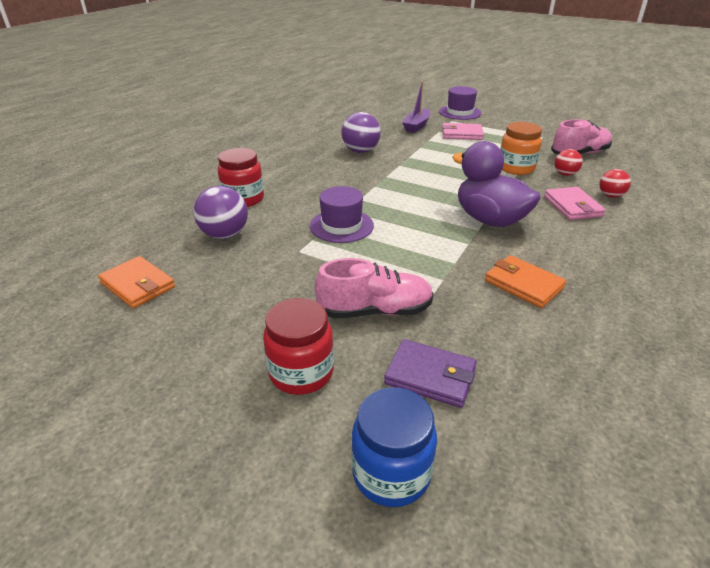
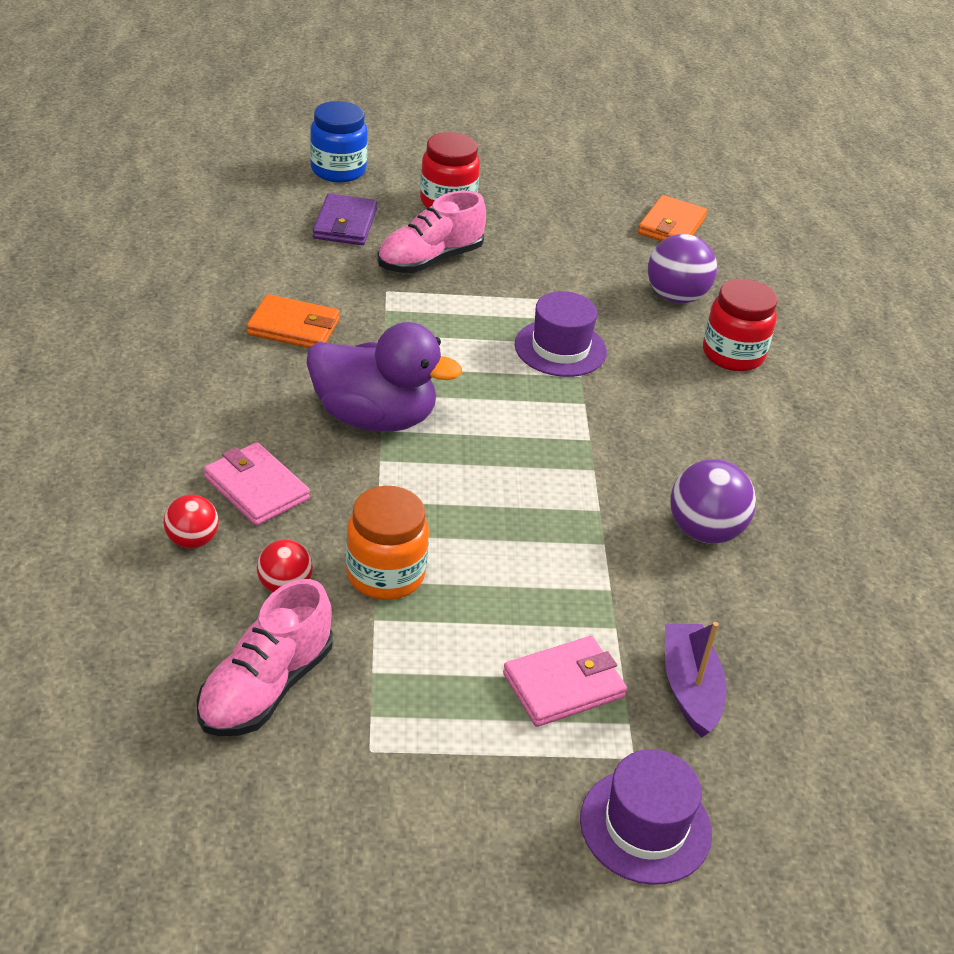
camera: 145 degrees right, 5 degrees up
orange wallet [98,256,175,309] -> orange wallet turned 75 degrees counterclockwise [638,195,707,241]
purple wallet [384,339,477,408] -> purple wallet turned 75 degrees counterclockwise [313,193,377,245]

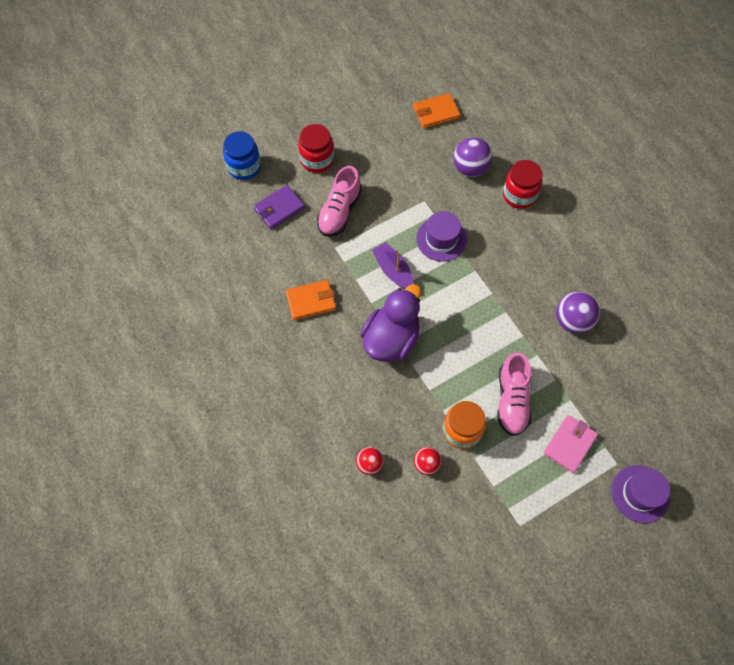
camera: 25 degrees left, 25 degrees up
pink shoe [197,579,333,736] -> pink shoe moved to [497,352,531,436]
pink wallet [204,442,310,526] -> none
purple duck [306,322,462,432] -> purple duck turned 45 degrees counterclockwise [360,284,421,362]
purple wallet [313,193,377,245] -> purple wallet turned 75 degrees clockwise [253,185,305,230]
orange wallet [638,195,707,241] -> orange wallet turned 75 degrees clockwise [413,93,460,129]
purple boat [665,622,727,737] -> purple boat moved to [372,242,413,289]

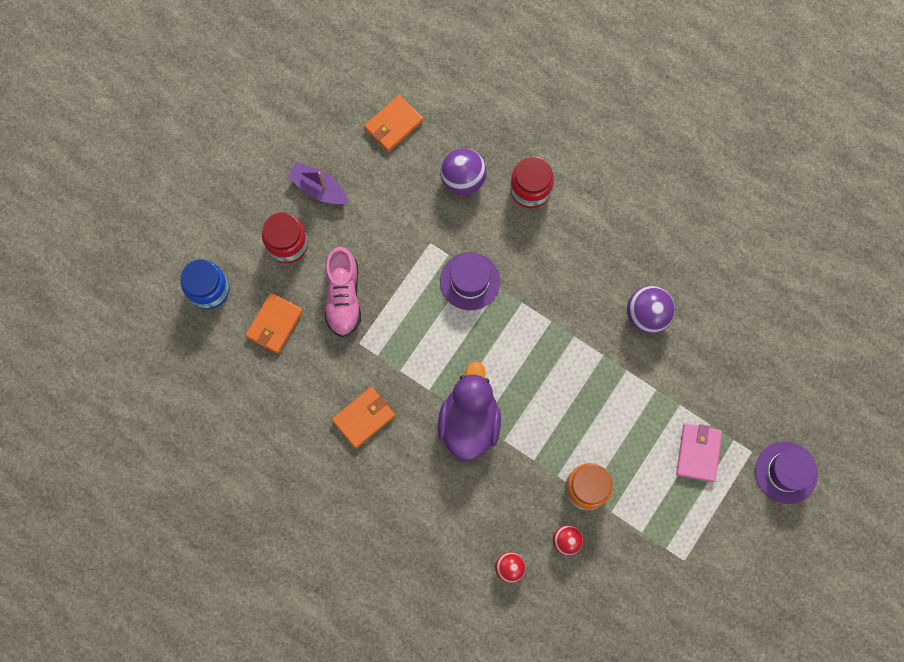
camera: 25 degrees left, 10 degrees up
purple wallet [253,185,305,230] -> orange wallet [245,293,303,354]
purple boat [372,242,413,289] -> purple boat moved to [287,162,349,204]
pink shoe [497,352,531,436] -> none

